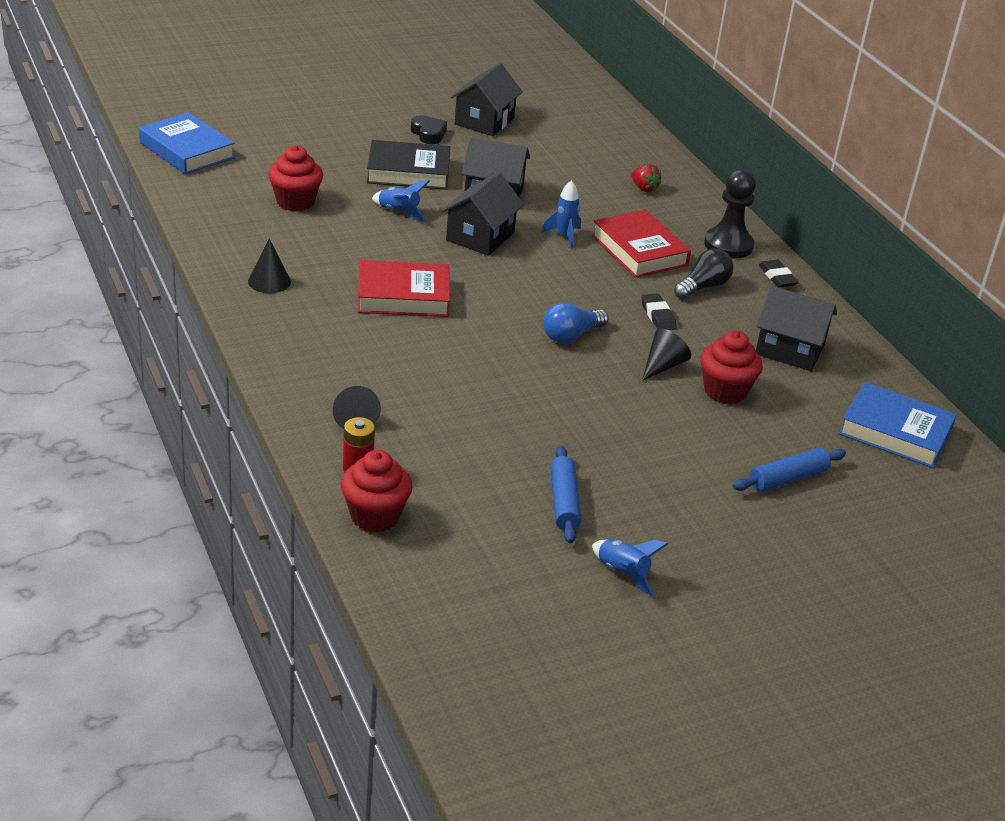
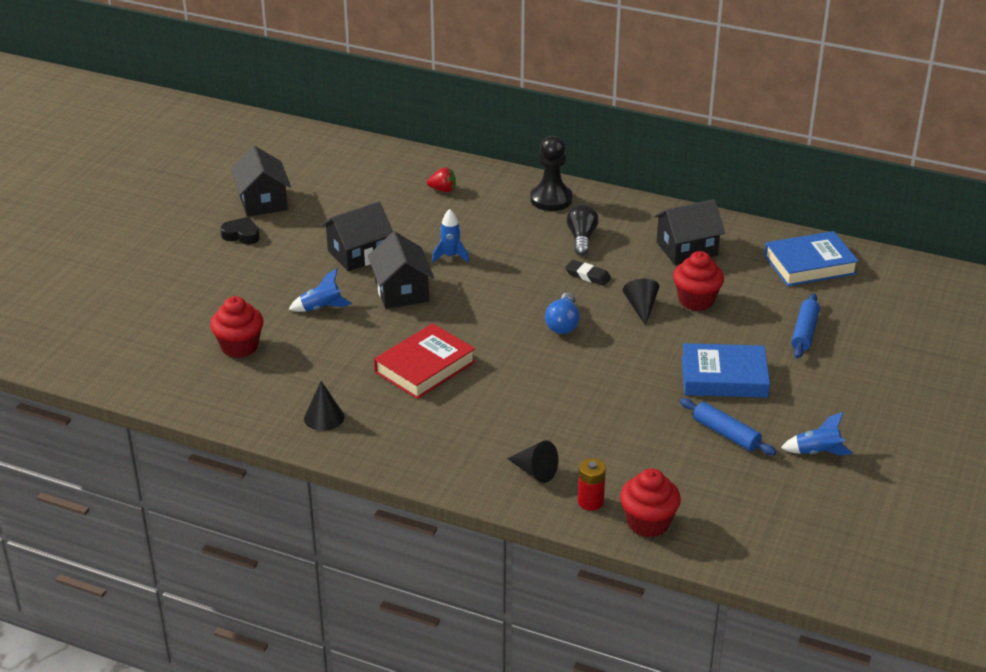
camera: 40 degrees left, 0 degrees up
blue book [139,112,235,174] -> blue book moved to [682,343,770,398]
black book [367,140,450,190] -> none
red book [592,210,691,278] -> none
black eraser [759,260,798,288] -> none

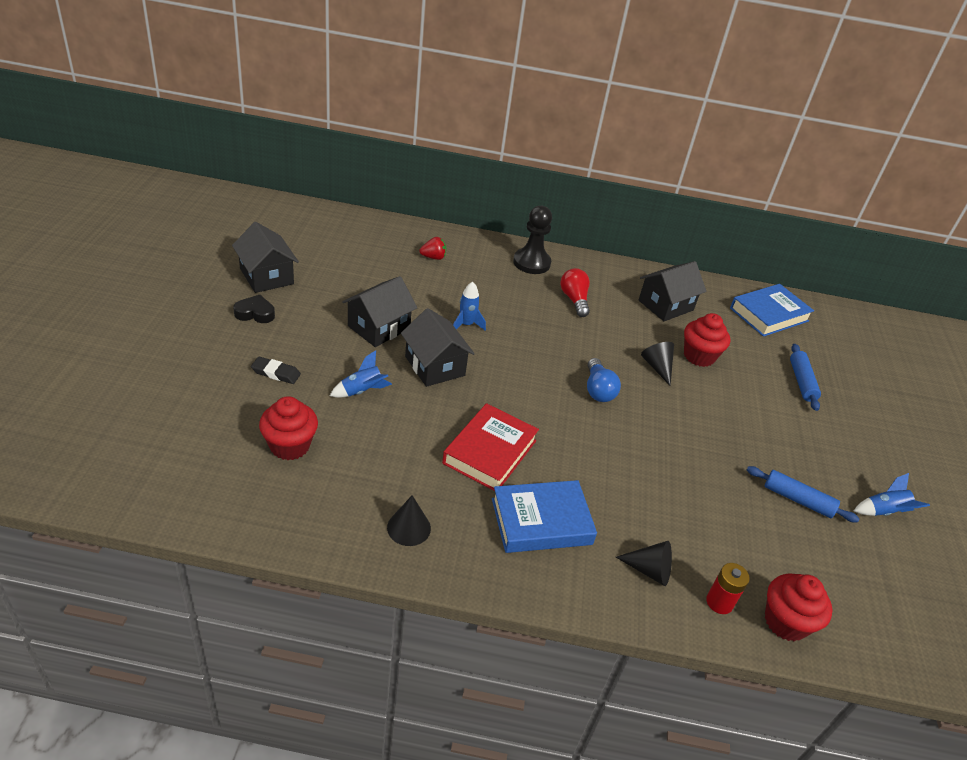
camera: 20 degrees left, 5 degrees up
black eraser [565,260,611,286] -> black eraser moved to [251,356,301,384]
black light bulb [566,204,599,256] -> red light bulb [560,268,590,317]
blue book [682,343,770,398] -> blue book moved to [492,480,597,553]

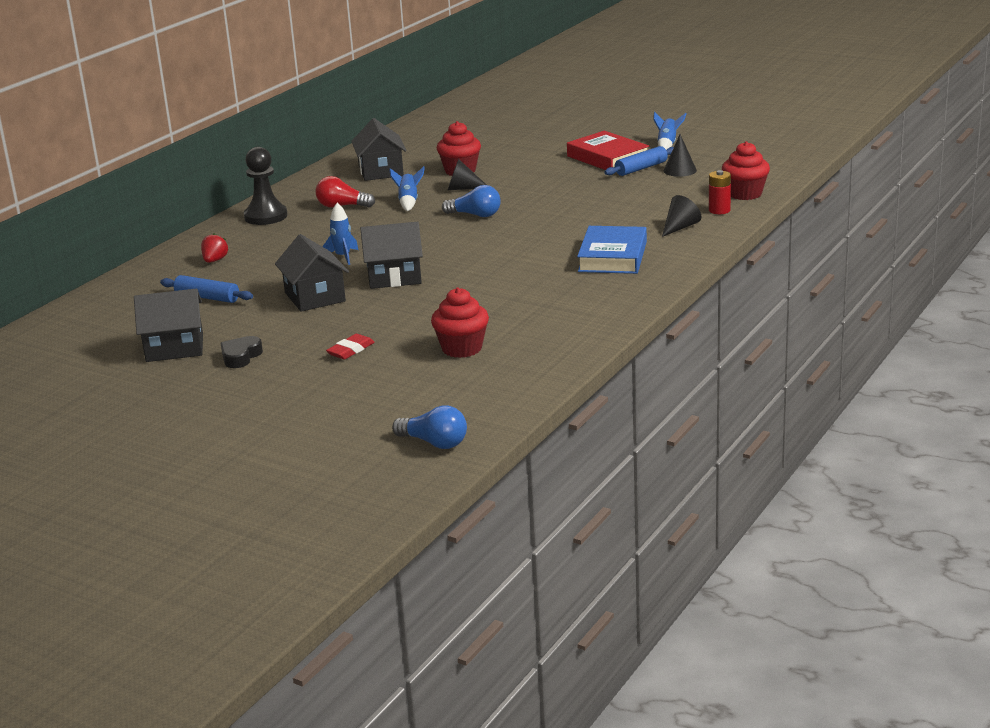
camera: 60 degrees left, 15 degrees down
black eraser [251,356,301,384] -> red eraser [326,334,375,359]
blue rocket [330,350,392,398] -> blue rocket moved to [389,166,425,211]
black cone [387,495,431,546] -> black cone moved to [664,134,697,177]
red book [442,403,539,491] -> red book moved to [567,131,649,170]
blue book [730,284,814,337] -> none
blue rolling pin [790,344,821,411] -> blue rolling pin moved to [160,275,253,303]
none -> blue light bulb [392,405,467,449]

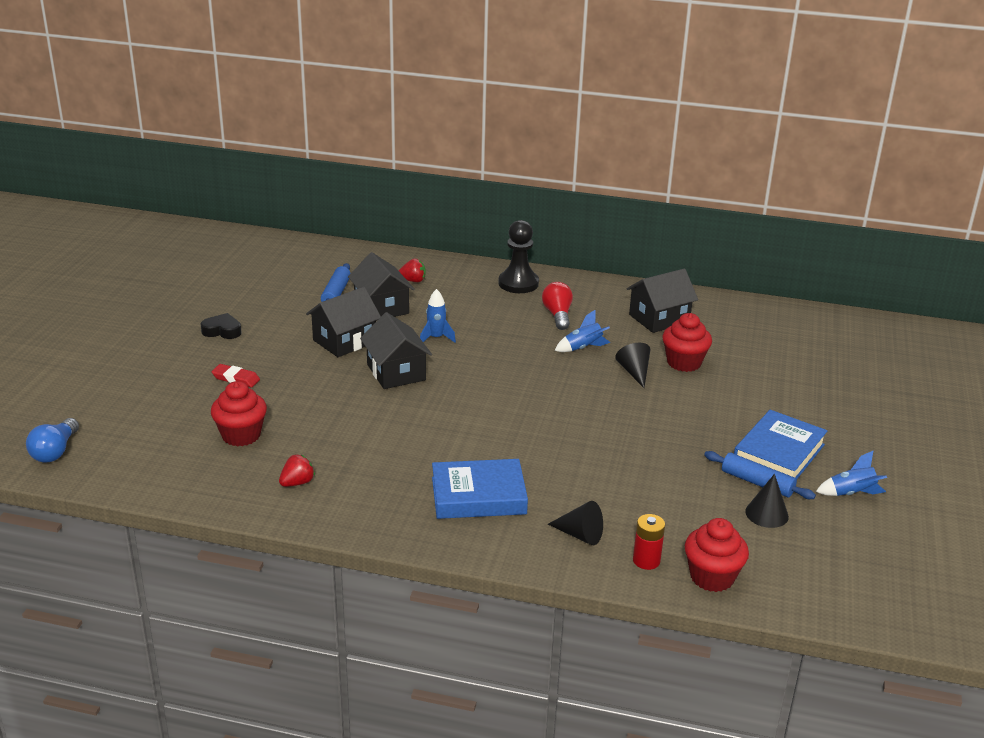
camera: 70 degrees right, 5 degrees up
black house [134,289,203,362] -> black house moved to [348,252,415,321]
blue light bulb [442,185,501,217] -> none
red book [567,131,649,170] -> blue book [734,410,828,479]
none -> red strawberry [279,454,315,487]

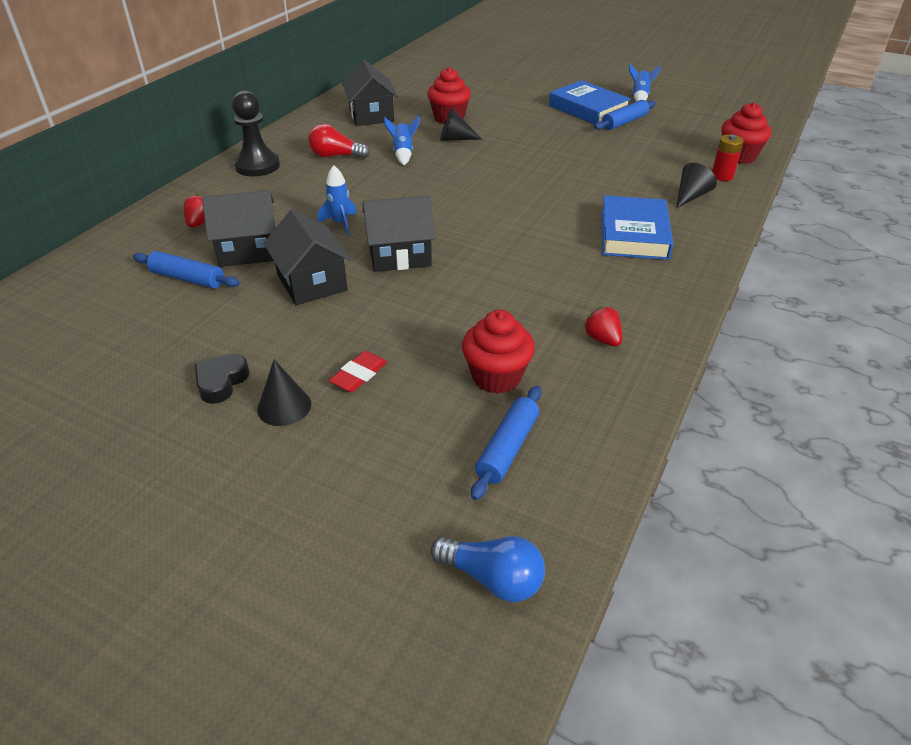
camera: 75 degrees left, 10 degrees up
black cone [745,474,789,528] -> black cone moved to [257,360,311,426]
none -> blue rolling pin [471,386,541,500]

